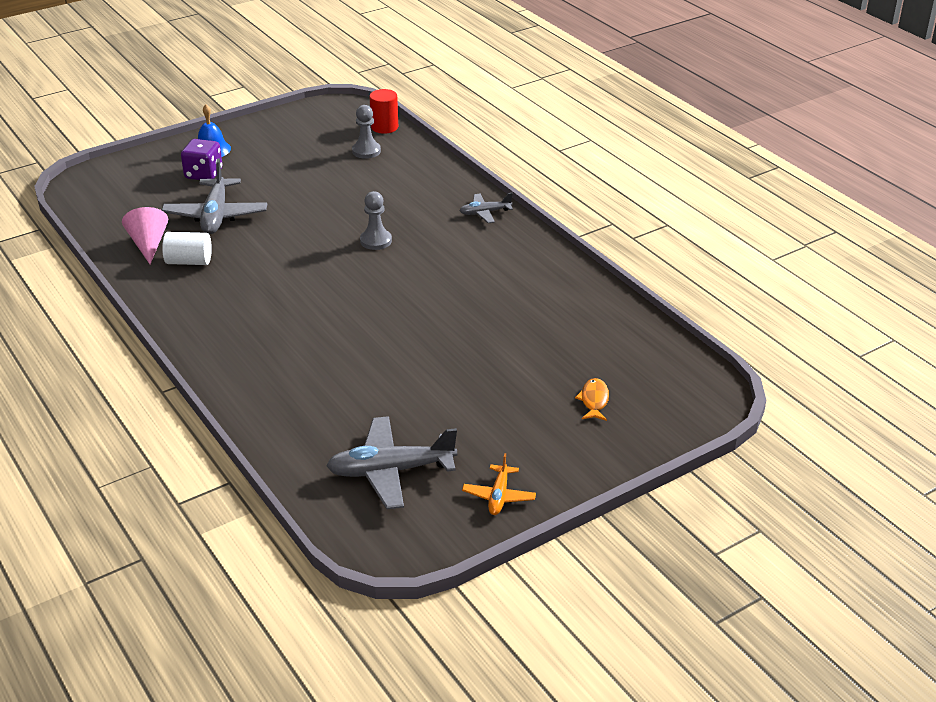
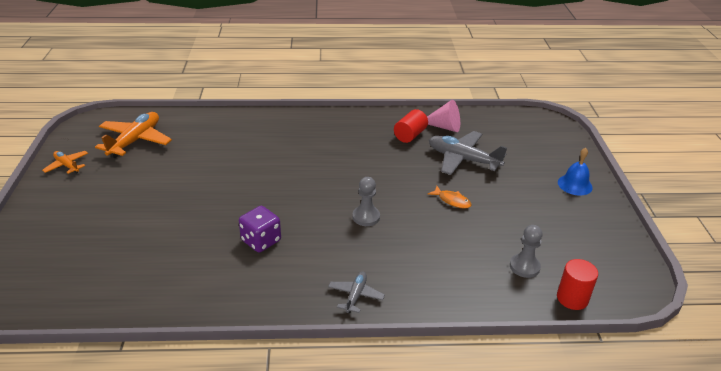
camera: 120 degrees right, 0 degrees up
white cylinder [162,232,212,265] -> red cylinder [394,109,428,143]
purple dice [181,139,223,180] -> purple dice moved to [239,206,281,253]
grey plane [326,416,457,509] -> orange plane [95,112,172,158]
orange fish [575,378,609,421] -> orange fish moved to [428,186,472,209]

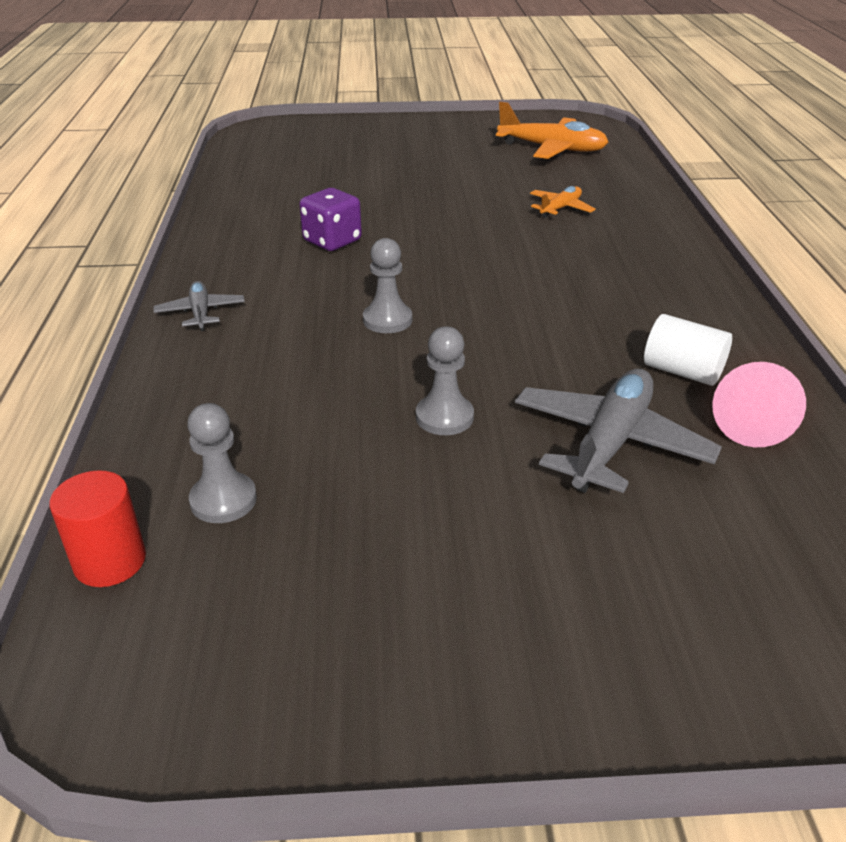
camera: 90 degrees right, 0 degrees up
orange plane [42,151,88,174] -> orange plane moved to [530,186,596,218]
grey plane [328,271,385,313] -> grey plane turned 120 degrees counterclockwise [154,281,245,331]
red cylinder [394,109,428,143] -> white cylinder [644,314,732,386]
orange fish [428,186,472,209] -> grey pawn [416,326,474,435]
blue bell [558,148,593,196] -> none

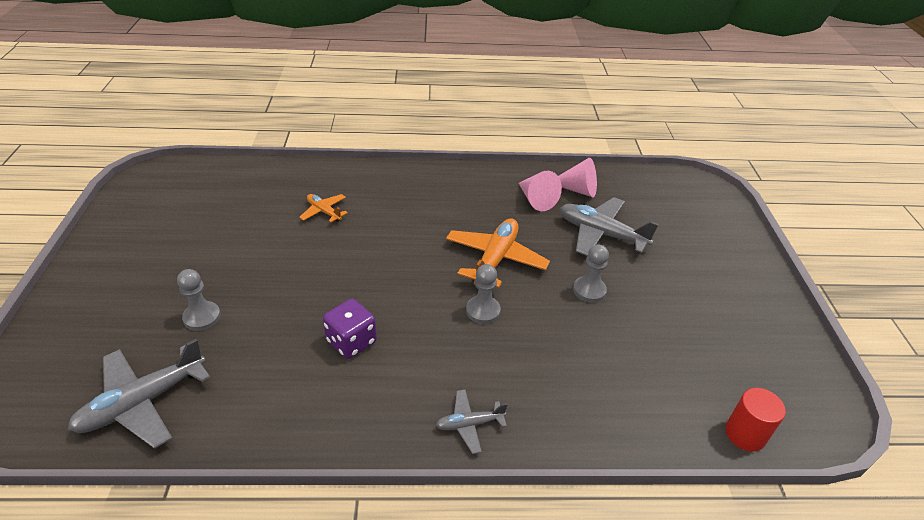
camera: 90 degrees left, 5 degrees up
grey pawn [187,403,257,523] -> grey pawn moved to [177,269,221,331]
orange plane [496,102,608,159] -> orange plane moved to [446,218,550,288]
white cylinder [644,314,732,386] -> pink cone [519,171,562,211]
none -> grey plane [68,339,211,449]

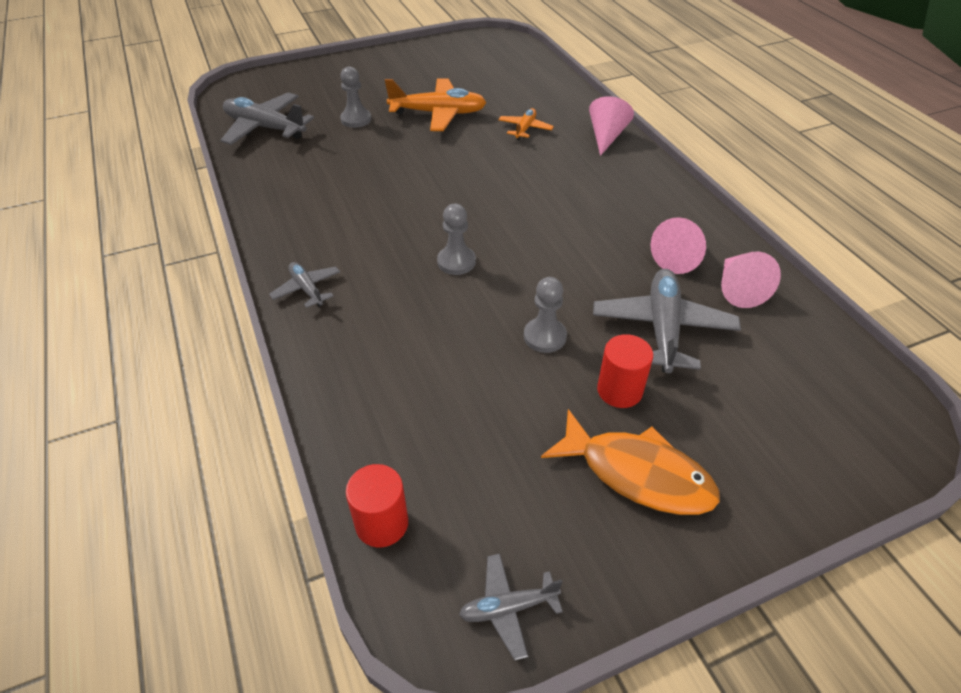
camera: 70 degrees right, 5 degrees up
purple dice [323,299,377,359] -> none
orange plane [446,218,550,288] -> orange plane moved to [385,78,487,131]
none -> grey plane [459,554,563,660]
none -> orange fish [541,409,720,515]
none -> pink cone [589,96,634,156]
none -> red cylinder [597,334,653,408]

